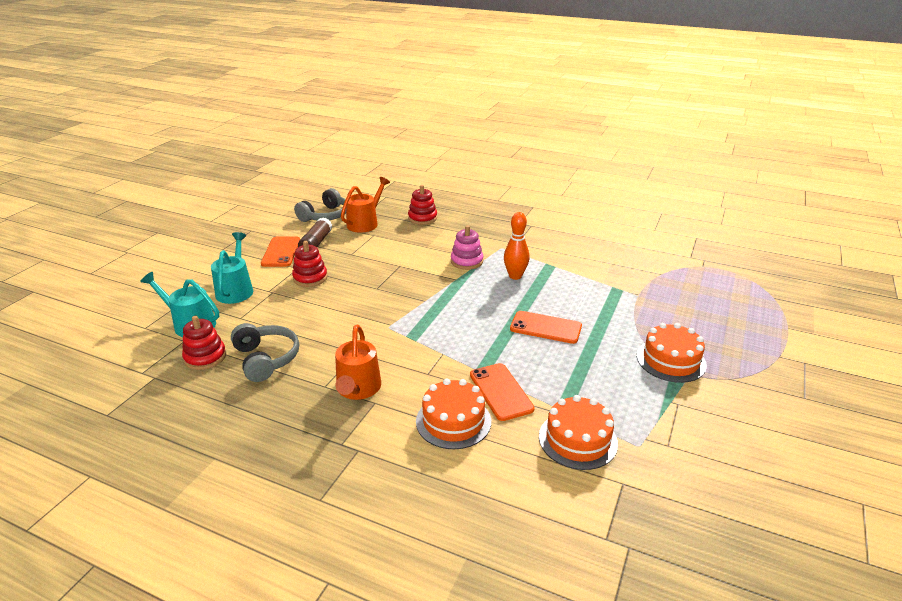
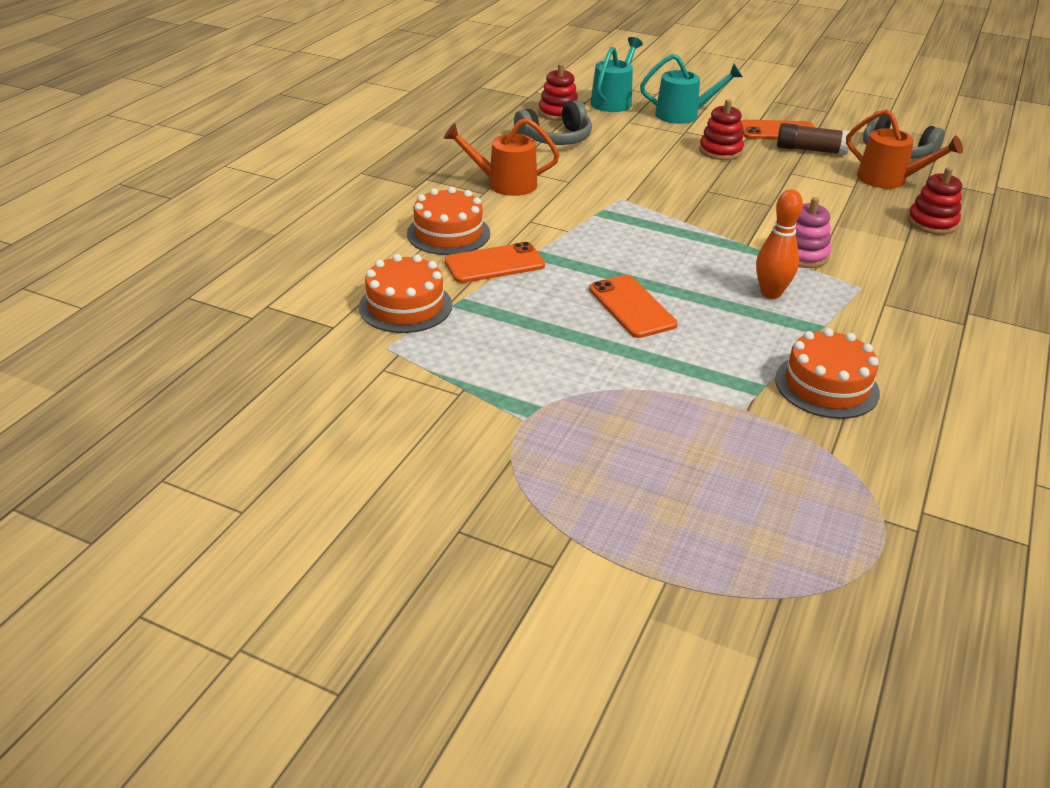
camera: 90 degrees right, 5 degrees up
orange phone [510,311,582,344] -> orange phone turned 45 degrees counterclockwise [589,275,678,338]
orange cake [637,323,707,383] -> orange cake moved to [775,328,880,419]

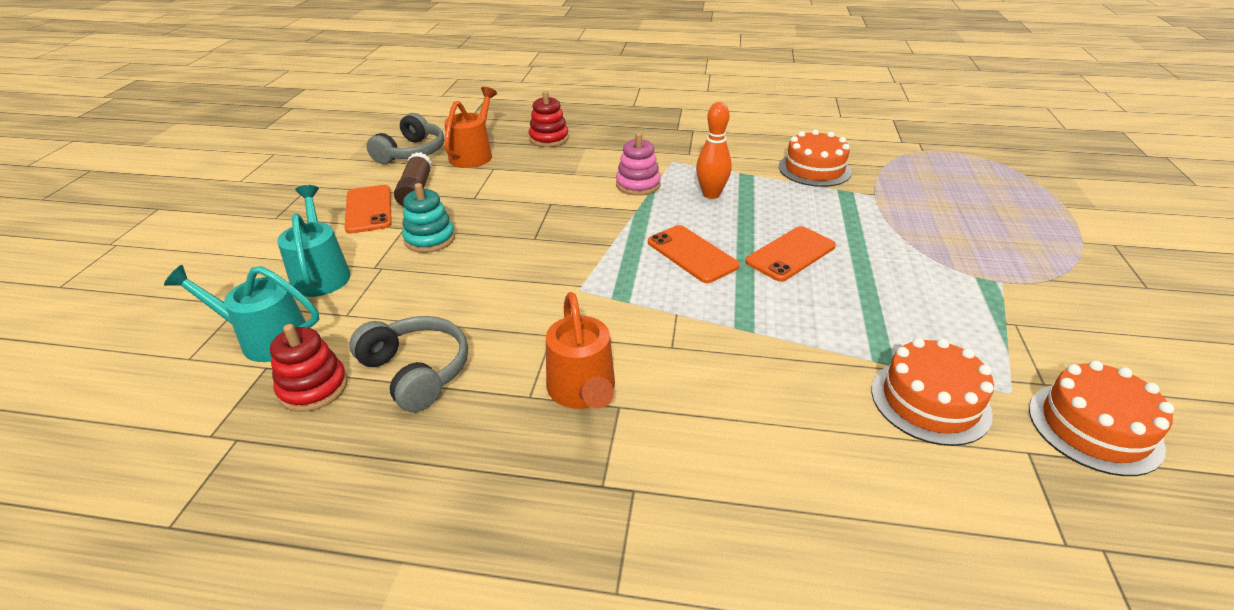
camera: 105 degrees left, 0 degrees up
orange cake [407,187,490,255] -> orange cake moved to [1029,360,1174,476]
orange phone [445,242,545,283] -> orange phone moved to [648,225,740,283]
red stacking toy [699,99,744,160] -> turquoise stacking toy [402,183,455,253]

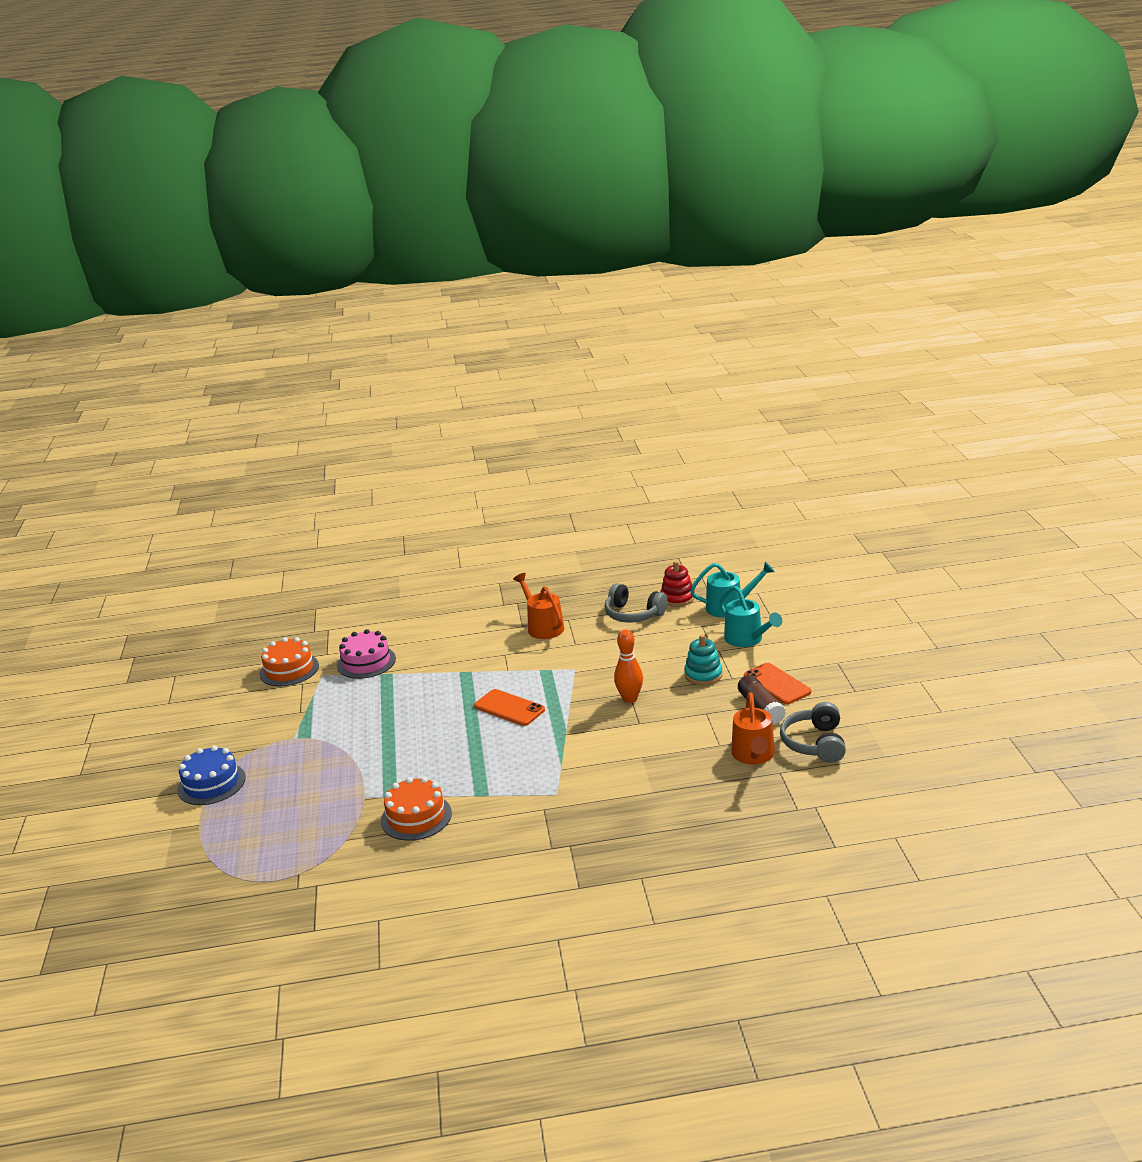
camera: 165 degrees right, 10 degrees down
red stacking toy [529,91,569,147] -> none
pink stacking toy [616,133,661,196] -> none
orange bowling pin [696,102,732,199] -> orange bowling pin moved to [614,629,643,703]
orange phone [745,226,836,282] -> none
orange cake [872,338,994,446] -> pink cake [337,629,396,679]
none -> blue cake [177,745,246,805]

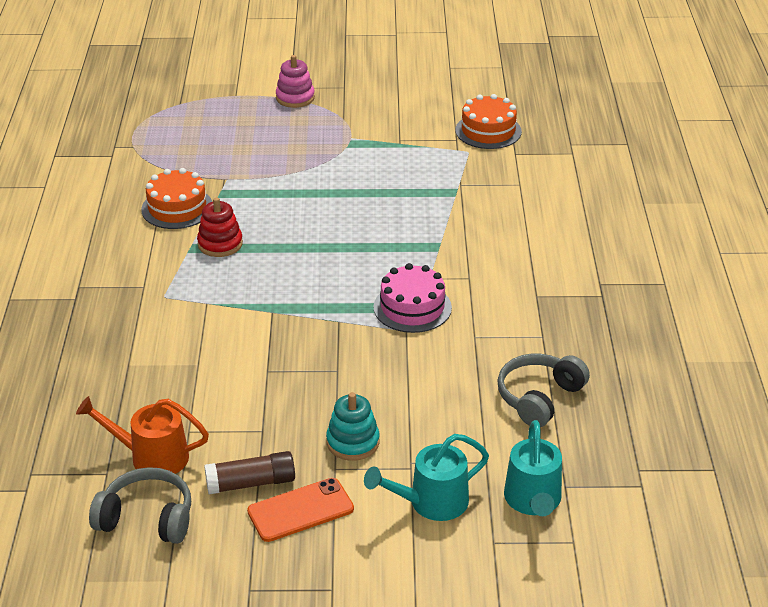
camera: 95 degrees right, 10 degrees up
blue cake [177,745,246,805] -> pink stacking toy [276,55,315,108]
pink cake [337,629,396,679] -> pink cake moved to [373,263,452,333]
orange phone [474,689,545,726] -> none
orange watering can [513,573,564,639] -> none
orange bowling pin [614,629,643,703] -> none
red stacking toy [660,561,694,607] -> red stacking toy moved to [197,197,243,257]

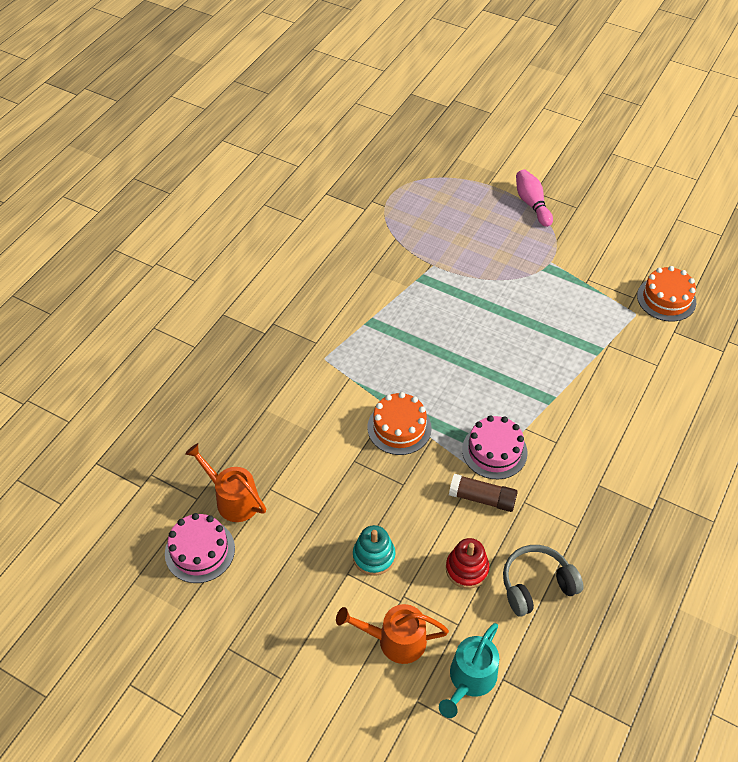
camera: 30 degrees right, 15 degrees up
grey headphones [89,467,191,544] -> pink cake [165,513,235,583]
orange cake [141,168,213,229] -> orange cake moved to [367,392,432,455]
red stacking toy [197,197,243,257] -> red stacking toy moved to [446,538,489,589]
brown glue stick [204,451,295,494] -> brown glue stick moved to [449,474,518,512]
orange phone [247,478,354,542] -> none
pink stacking toy [276,55,315,108] -> pink bowling pin [516,170,553,227]
turquoise watering can [364,434,489,521] -> orange watering can [336,604,449,664]

